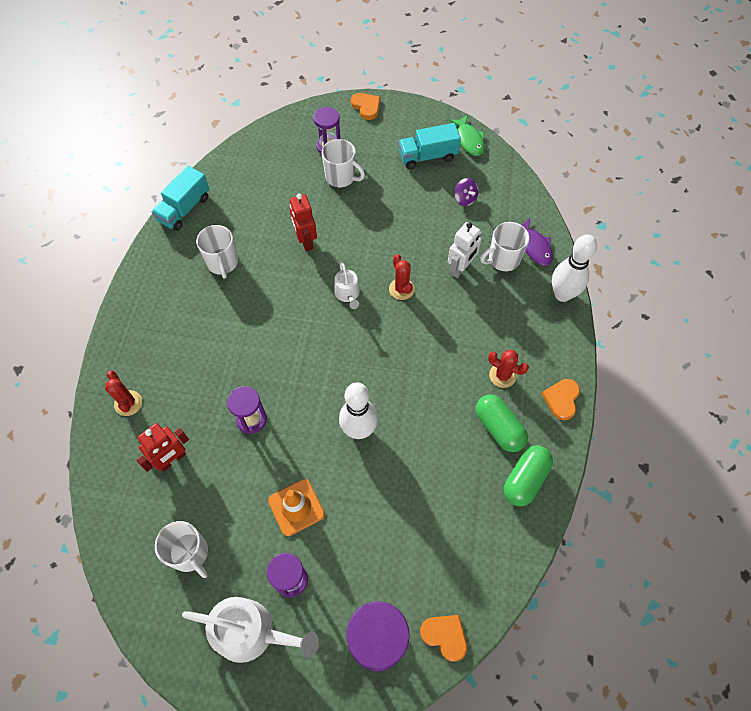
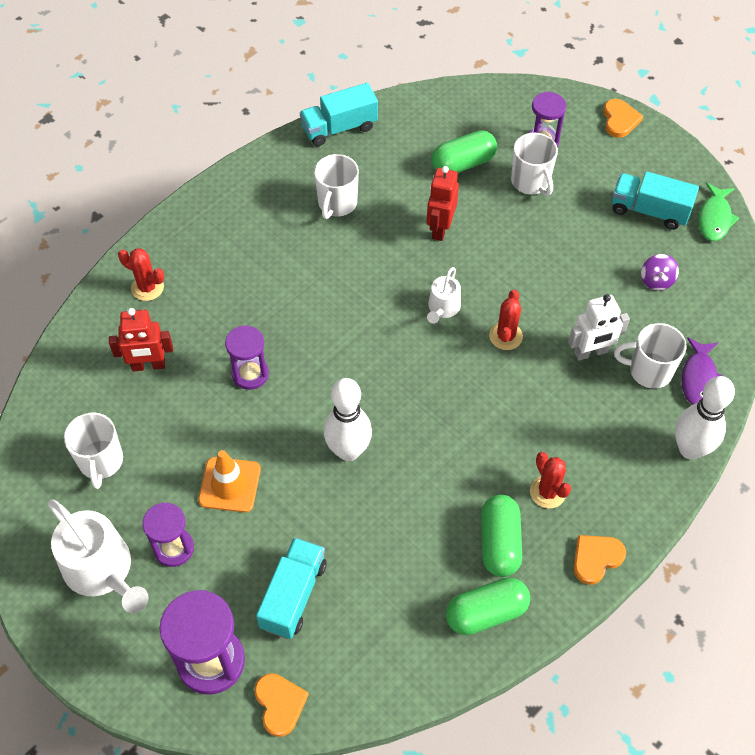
camera: 35 degrees right, 5 degrees down
red cactus [105,370,142,416] -> red cactus turned 75 degrees counterclockwise [118,248,164,301]
none -> turquoise truck [256,537,327,639]
none -> green capsule [432,130,497,173]

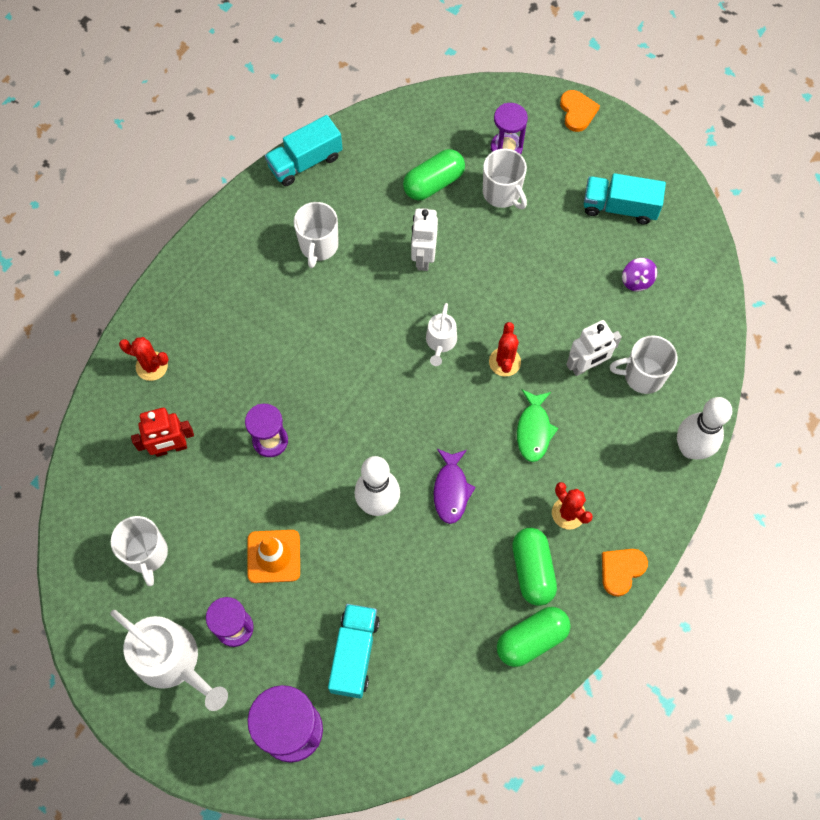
camera: 10 degrees left, 10 degrees up
orange heart [255,673,309,737] -> none
red robot [427,166,459,241] -> white robot [411,208,438,271]
purple fish [682,337,722,405] -> purple fish moved to [434,449,476,524]
green fish [698,183,739,241] -> green fish moved to [517,390,558,462]

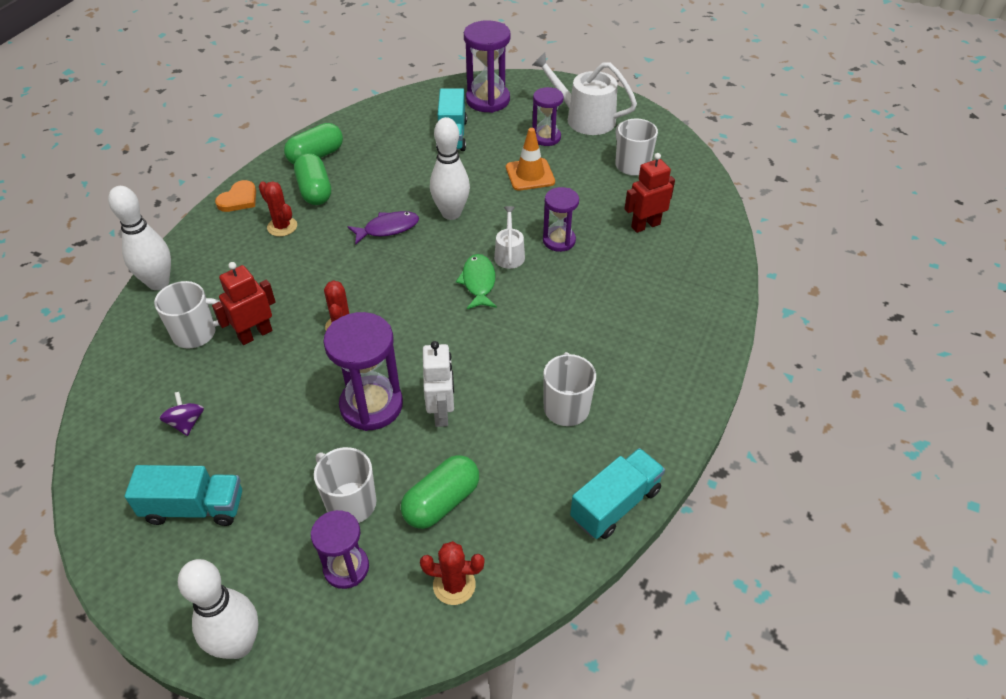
camera: 170 degrees right, 20 degrees down
red cactus [119,337,169,381] -> red cactus moved to [420,541,484,605]
white watering can [426,303,457,366] -> white watering can moved to [494,206,525,269]
purple fish [434,449,476,524] -> purple fish turned 75 degrees clockwise [348,211,419,245]
green fish [517,390,558,462] -> green fish moved to [456,254,497,309]
orange heart [560,90,600,132] -> white bowling pin [178,559,259,659]
white robot [566,320,622,376] -> red robot [212,262,276,345]
none -> purple hourglass [323,312,403,431]

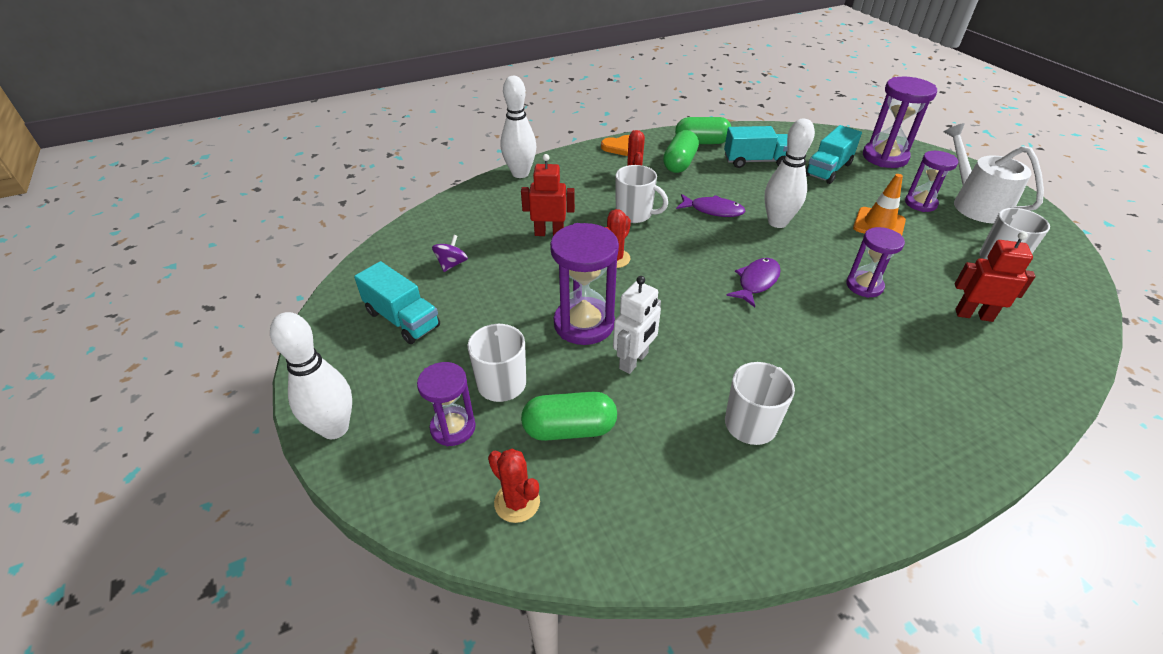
camera: 40 degrees right, 5 degrees down
white mug [154,281,221,349] -> white mug moved to [616,165,668,223]
green fish [456,254,497,309] -> purple fish [726,258,781,307]
white watering can [494,206,525,269] -> none
turquoise truck [570,448,665,539] -> turquoise truck moved to [724,126,788,168]

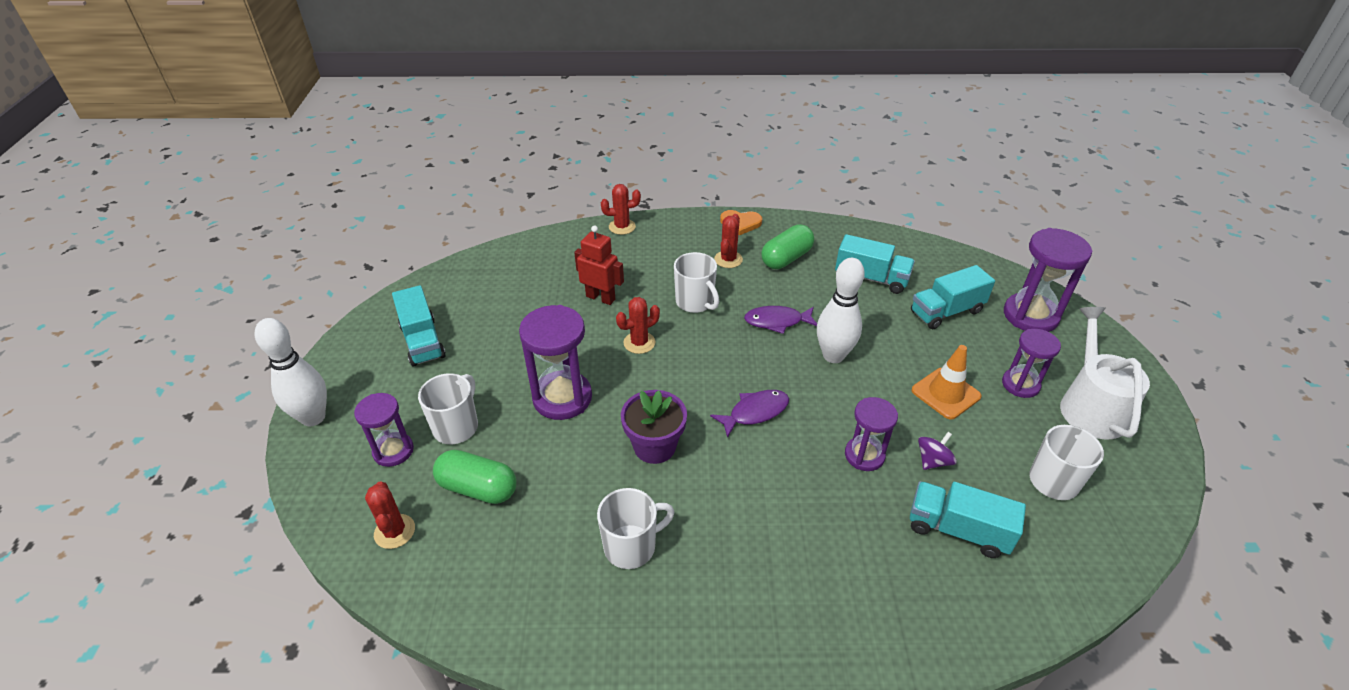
camera: 25 degrees right, 0 degrees up
purple spinning top [432,235,468,272] -> purple spinning top moved to [918,432,957,470]
white bowling pin [501,76,537,178] -> red cactus [601,184,641,235]
white robot [613,276,661,374] -> none
green capsule [675,117,731,144] -> none
purple fish [676,194,745,217] -> purple fish turned 135 degrees clockwise [744,306,817,334]
red robot [955,232,1036,322] -> turquoise truck [910,481,1026,558]
none -> purple flower pot [621,390,687,464]

